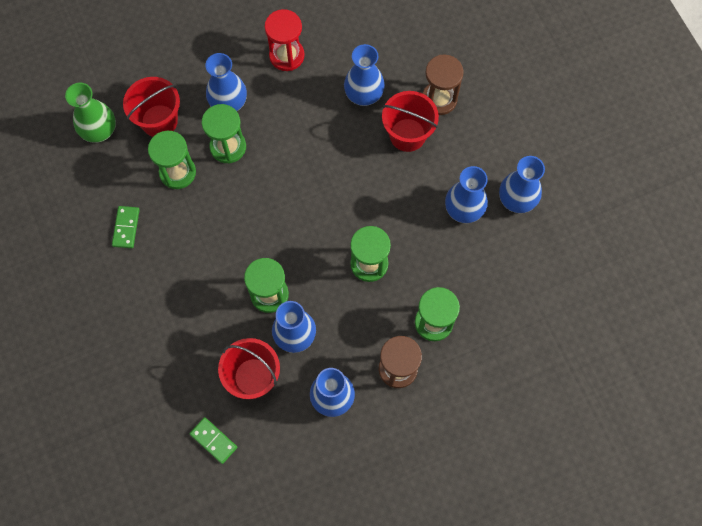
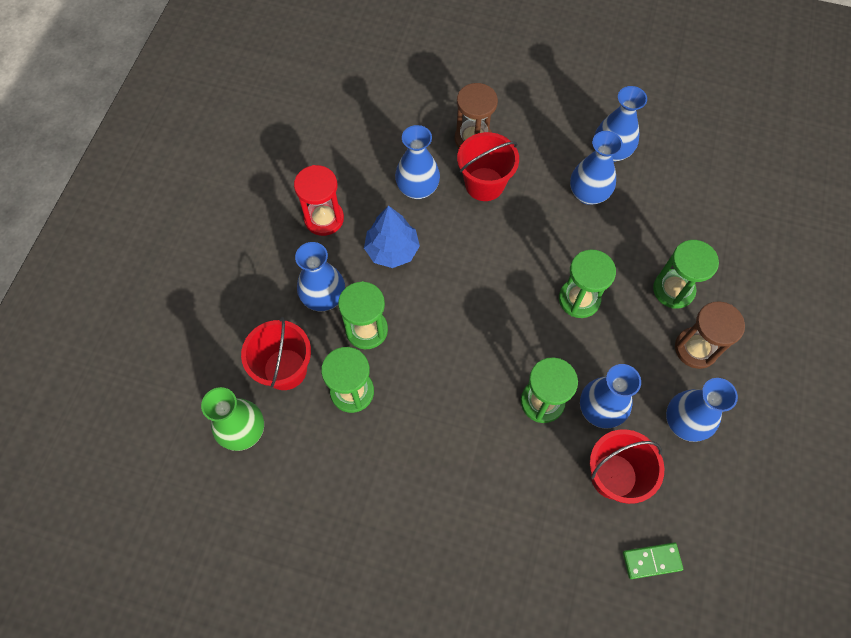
camera: 50 degrees left, 5 degrees down
green domino [112,206,140,248] -> none
none -> blue tree [364,205,420,268]

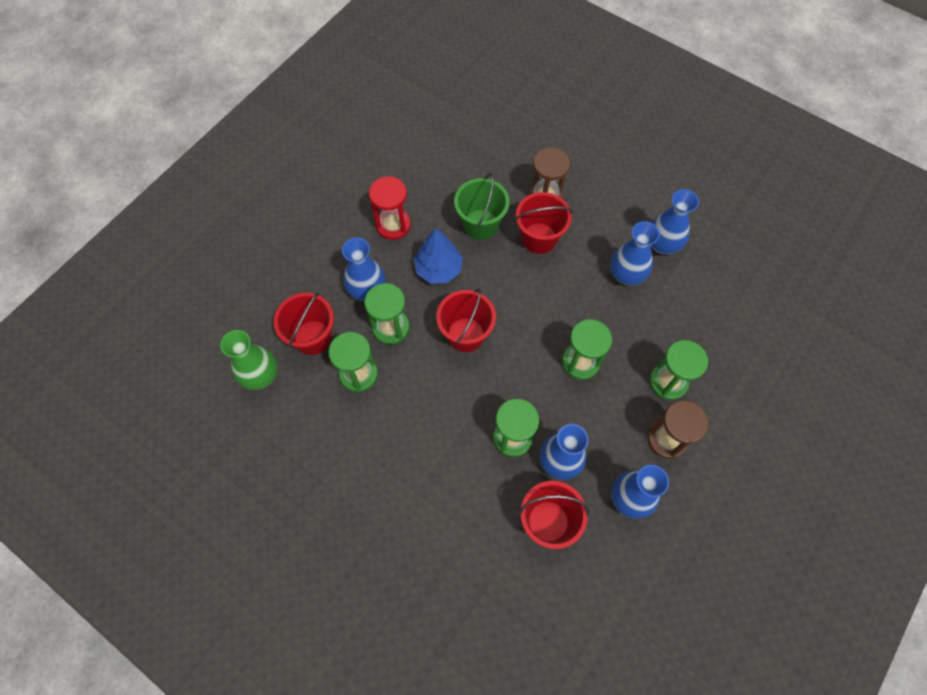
camera: 20 degrees right, 0 degrees up
blue vase [395,125,440,199] -> green bucket [454,173,509,240]
green domino [623,542,683,579] -> none
none -> red bucket [436,289,496,352]

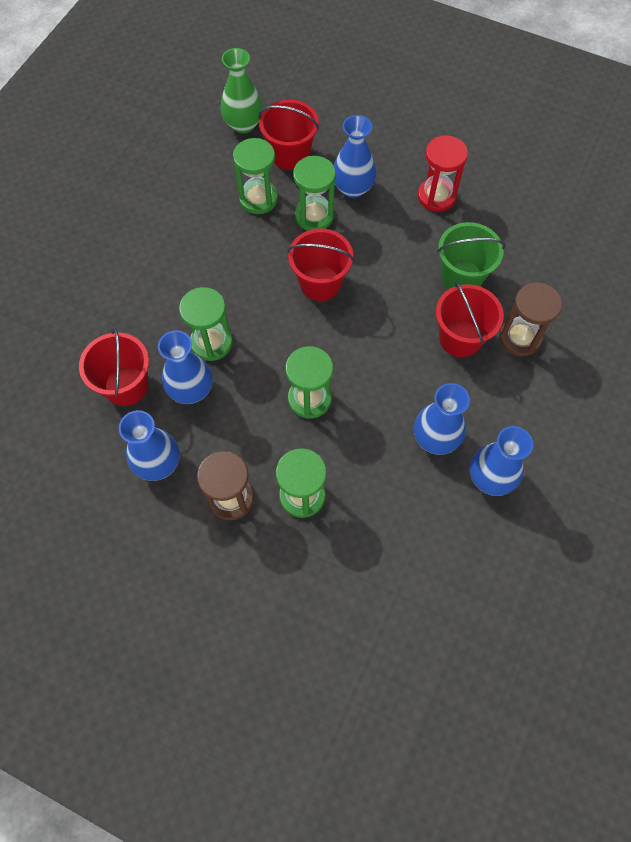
camera: 80 degrees right, 0 degrees up
blue tree [413,228,463,283] -> none

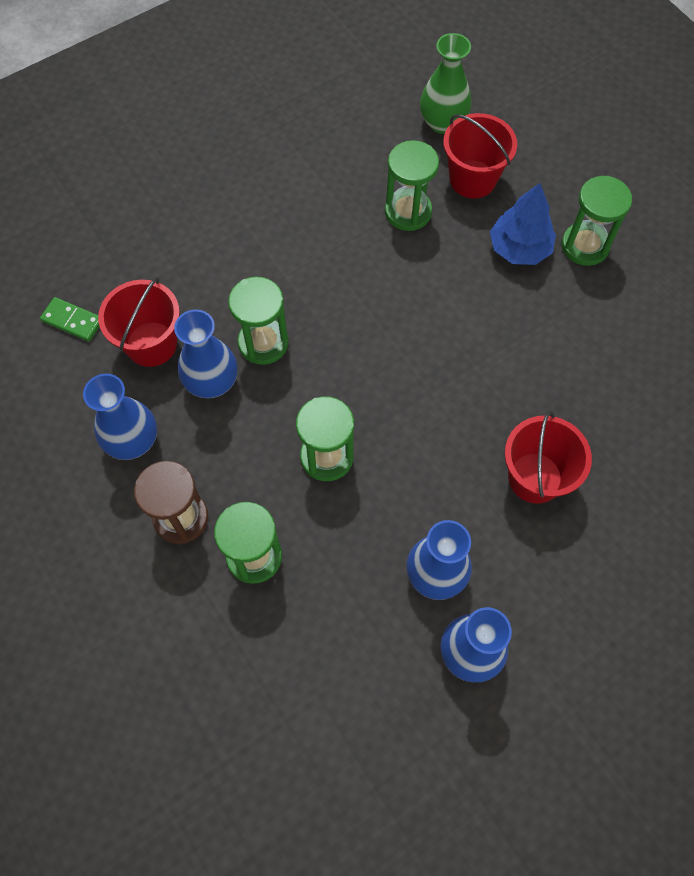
camera: 30 degrees right, 0 degrees up
red bucket [287,229,354,301] -> none
green hourglass [293,156,336,231] -> green hourglass moved to [562,176,632,266]
blue vase [334,115,376,198] -> blue tree [490,183,556,265]
red hourglass [418,135,468,212] -> none
green bucket [437,222,506,290] -> none
brown hourglass [499,282,562,356] -> none
none -> green domino [40,297,100,342]

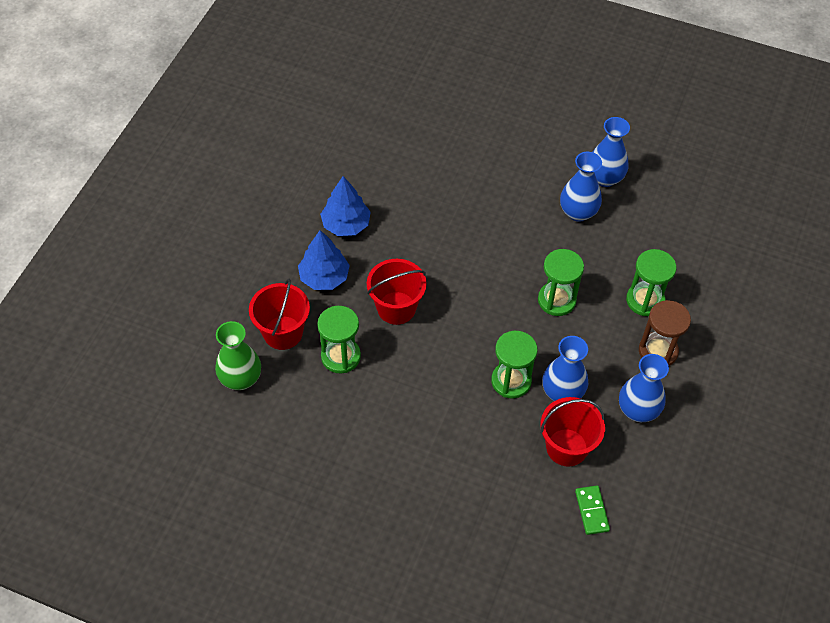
camera: 125 degrees left, 10 degrees down
red bucket [505,410,592,504] -> red bucket moved to [367,259,427,325]
green hourglass [562,176,632,266] -> none
none -> blue tree [320,176,371,236]

